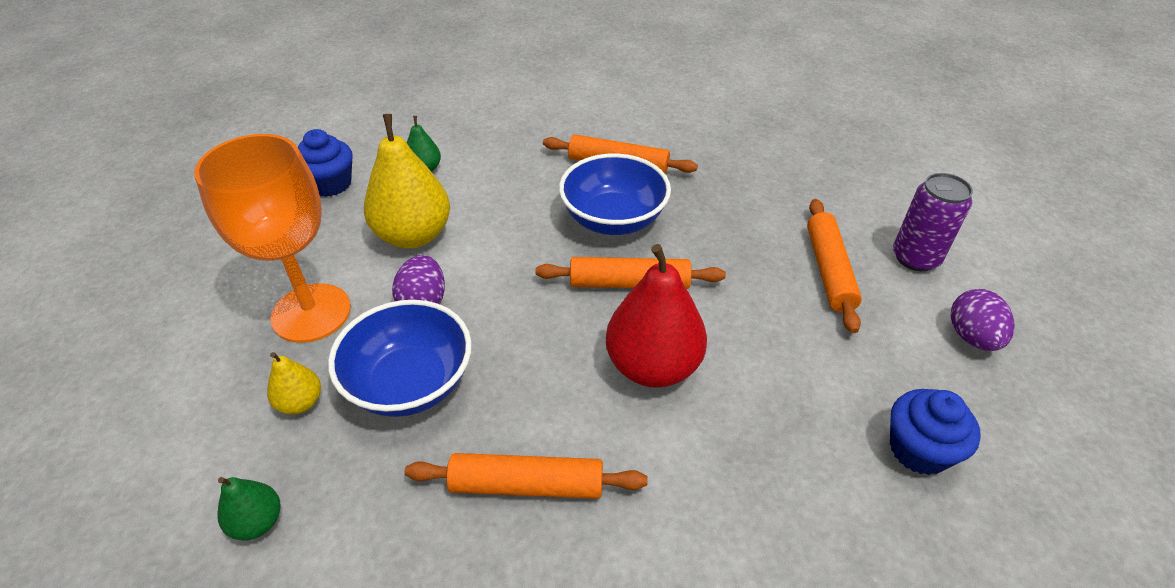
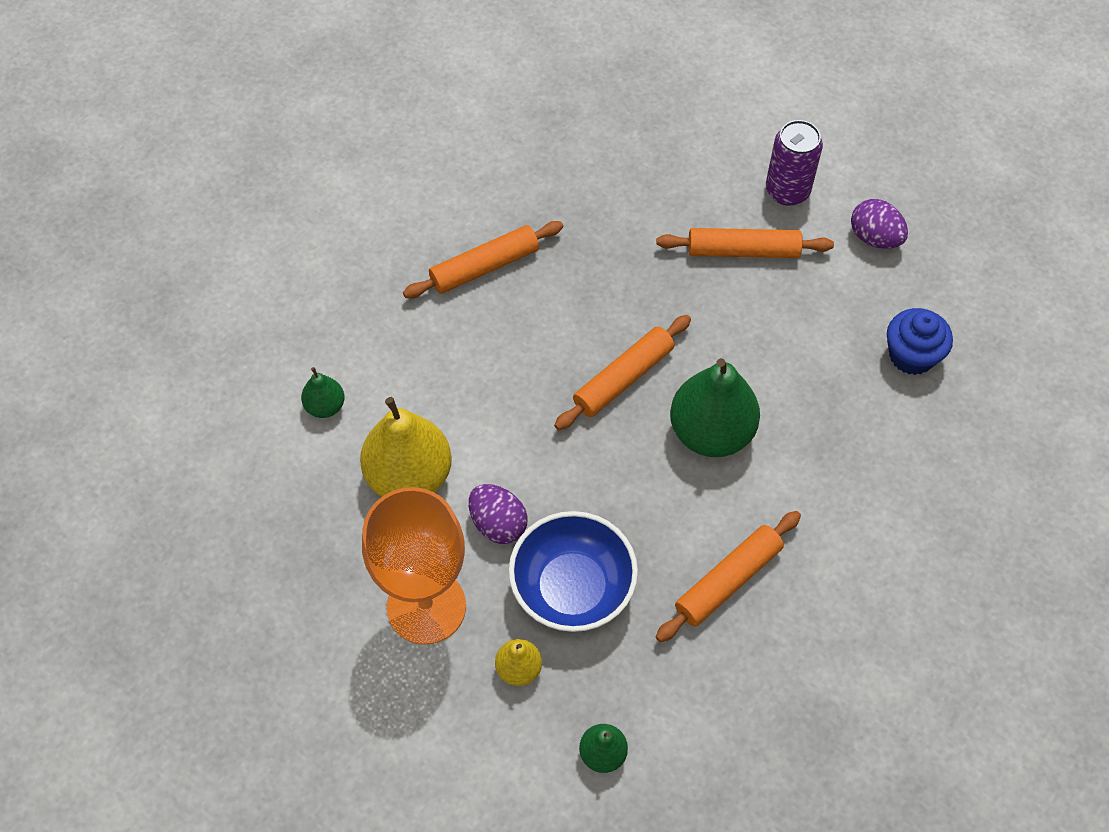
camera: 45 degrees left, 15 degrees up
blue cupcake [298,129,353,197] -> none
blue bowl [559,153,671,235] -> none
red pear [606,244,707,388] -> green pear [670,358,760,457]
orange rolling pin [807,199,862,333] -> orange rolling pin turned 45 degrees counterclockwise [657,228,834,258]

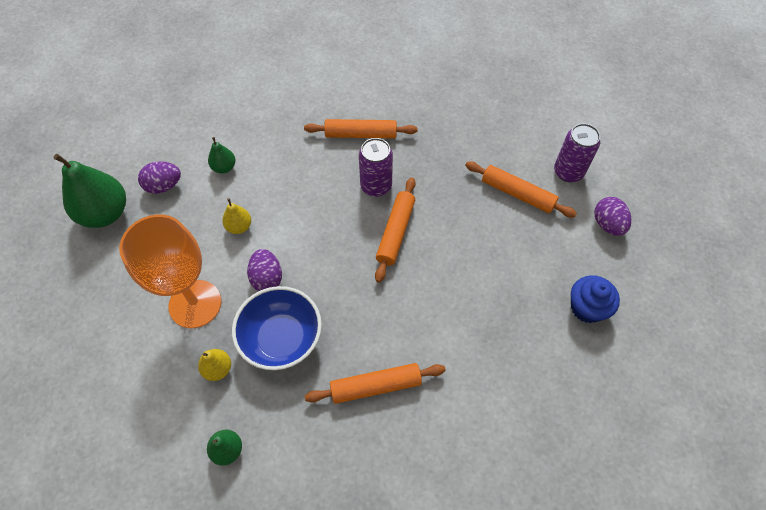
camera: 30 degrees right, 0 degrees up
yellow pear [360,397,452,496] -> yellow pear [222,198,251,234], size x0.49
orange rolling pin [554,315,691,430] -> orange rolling pin turned 60 degrees counterclockwise [375,177,416,283]
green pear [670,358,760,457] -> green pear moved to [53,154,126,228]
none -> purple egg [138,161,181,194]
none -> purple can [359,138,393,197]

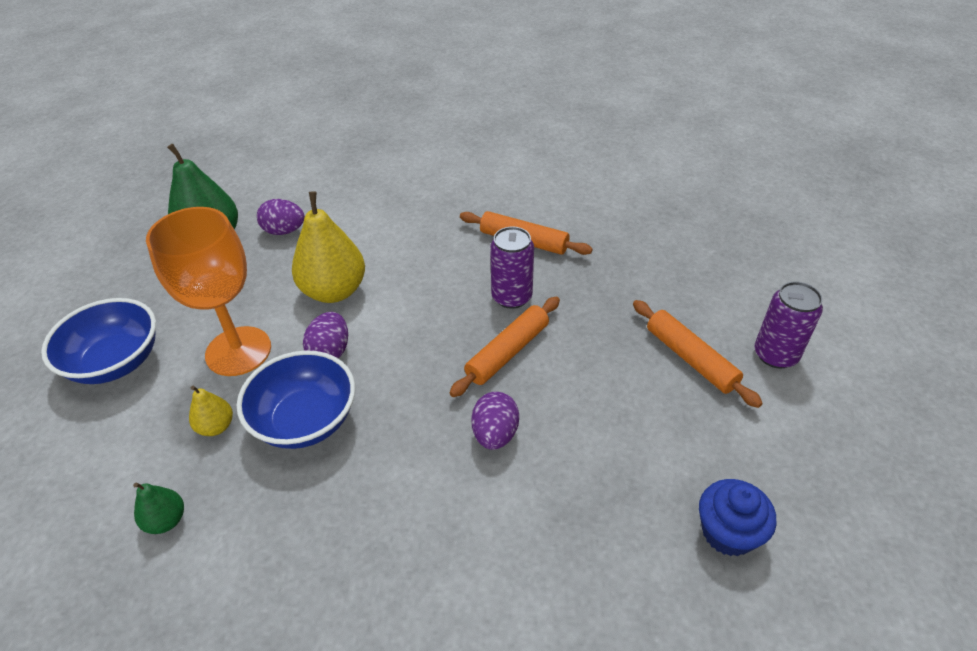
camera: 25 degrees right, 15 degrees down
green pear [208,137,235,173] -> none
yellow pear [222,198,251,234] -> yellow pear [292,191,365,303], size x2.04
orange rolling pin [305,363,446,404] -> none
purple egg [595,197,631,236] -> purple egg moved to [471,392,519,450]
none -> blue bowl [41,298,156,384]

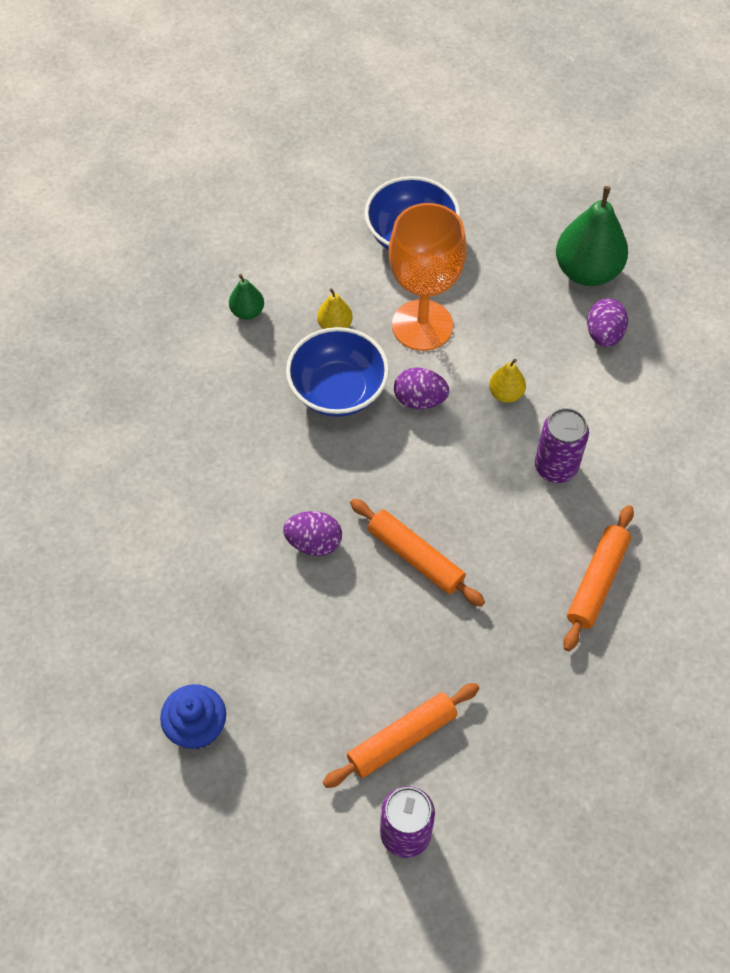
camera: 90 degrees right, 15 degrees up
yellow pear [292,191,365,303] -> yellow pear [489,359,526,403], size x0.49
purple can [490,227,534,309] -> purple can moved to [535,408,589,483]

